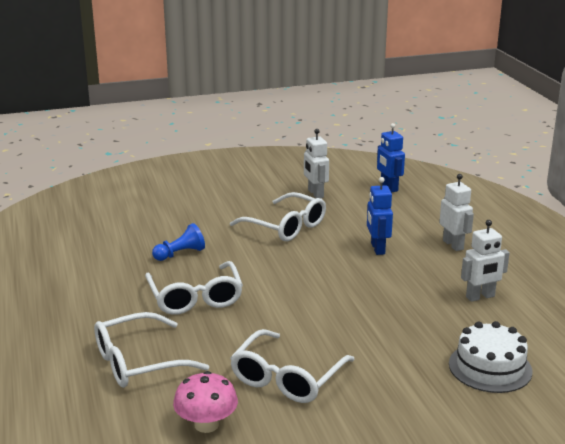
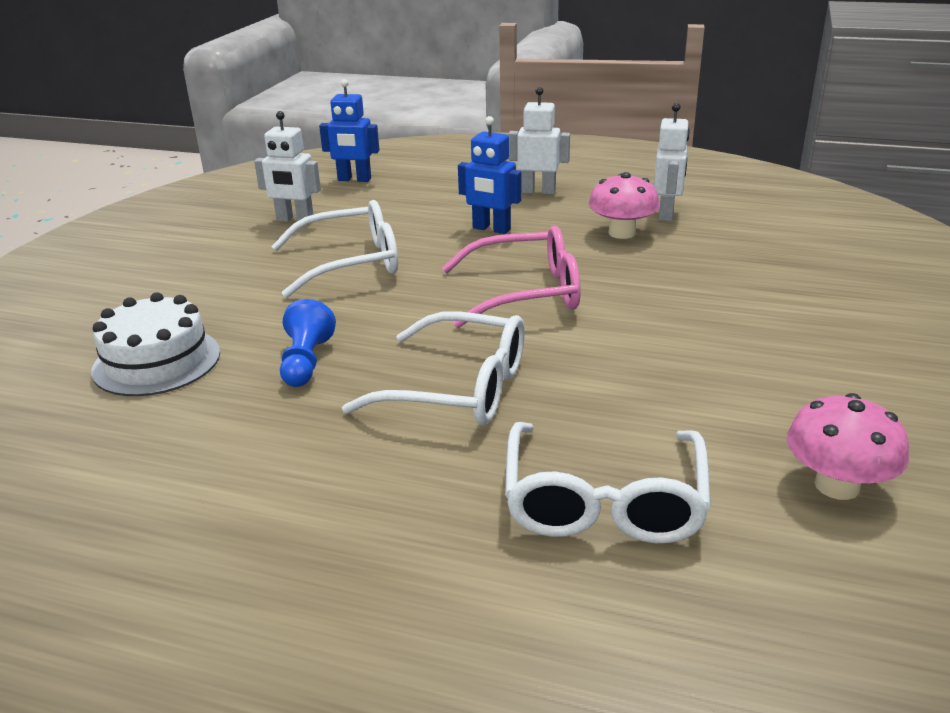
camera: 55 degrees left, 5 degrees up
white glasses [230,329,355,403] -> none
white cake [449,321,533,393] -> white cake moved to [91,292,220,396]
none -> pink glasses [442,226,581,328]
none -> pink mushroom [589,172,660,239]

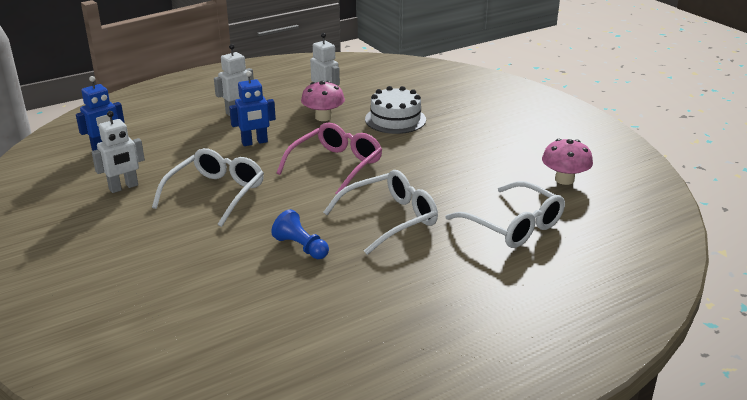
camera: 50 degrees left, 0 degrees up
white cake [91,292,220,396] -> white cake moved to [365,86,426,134]

